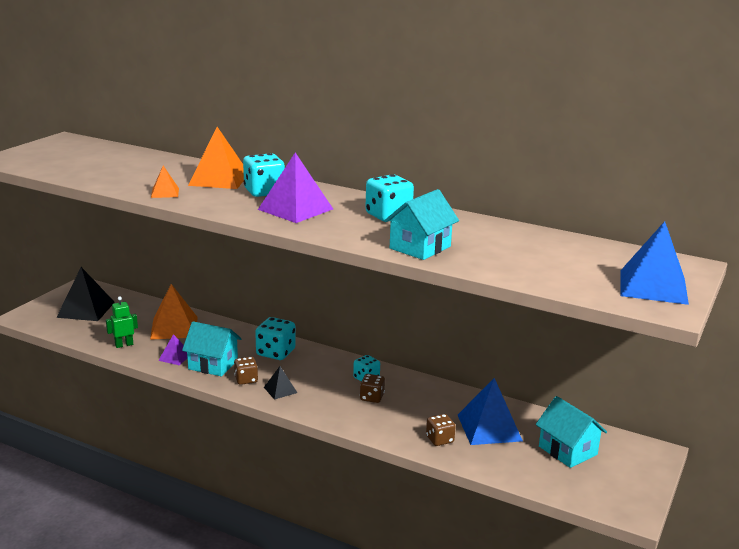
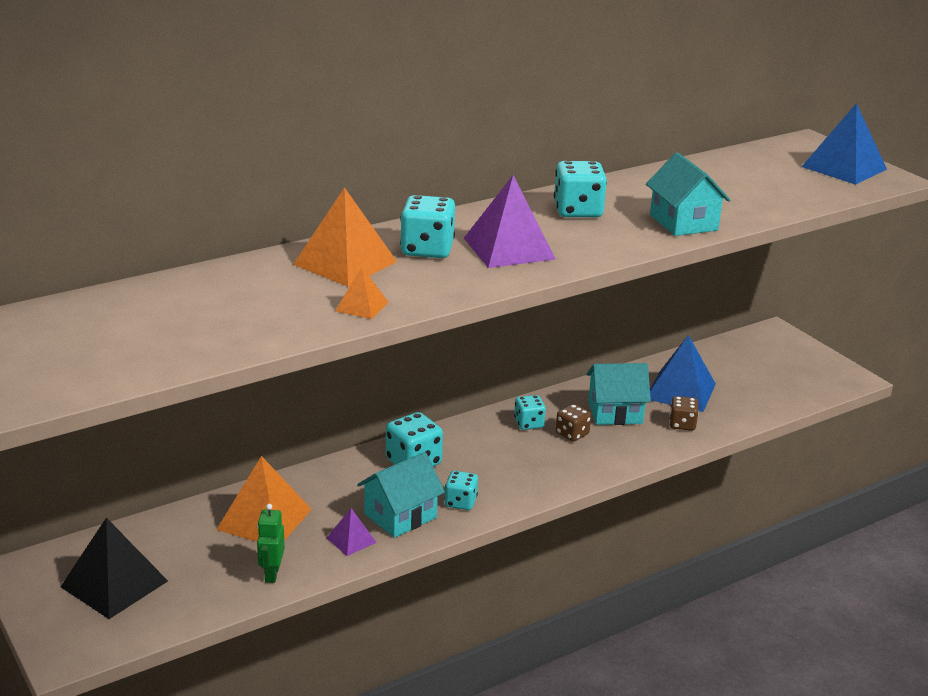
camera: 60 degrees left, 5 degrees up
brown dice [234,357,258,385] -> turquoise dice [445,471,478,510]
black pyramid [264,366,297,400] -> none
turquoise house [536,396,607,468] -> turquoise house moved to [586,363,651,425]

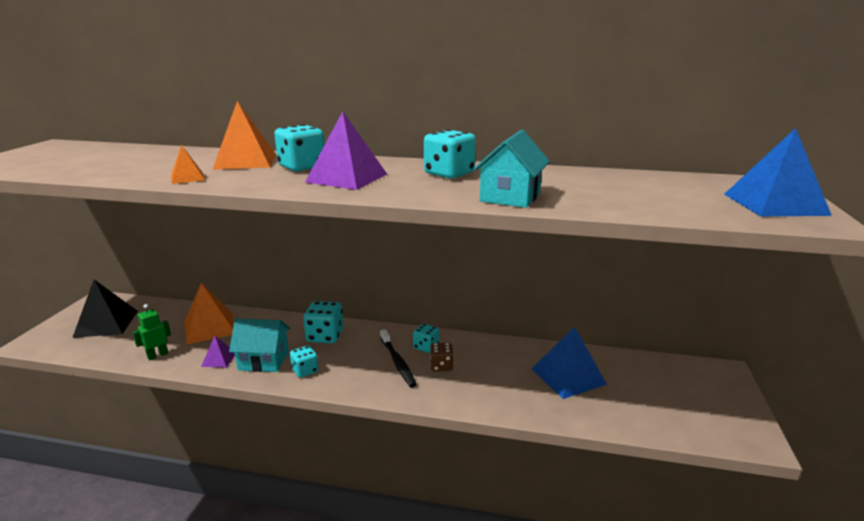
camera: 45 degrees right, 5 degrees down
turquoise house [586,363,651,425] -> none
brown dice [669,396,699,431] -> none
none -> black toothbrush [380,329,417,388]

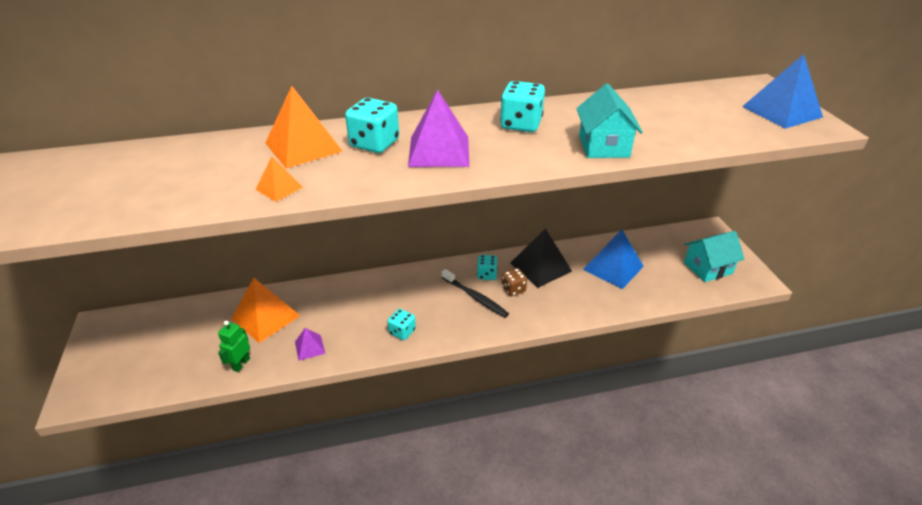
camera: 25 degrees left, 15 degrees up
black pyramid [72,280,138,338] -> black pyramid moved to [511,228,572,288]
turquoise house [229,319,290,372] -> turquoise house moved to [684,231,744,282]
turquoise dice [303,301,344,343] -> none

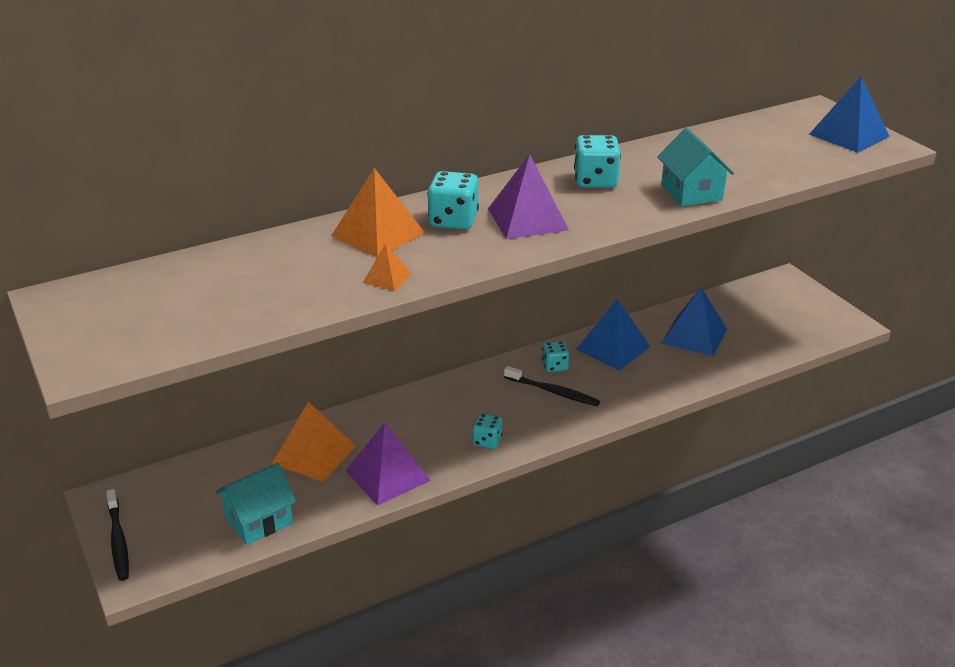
camera: 15 degrees left, 5 degrees down
green robot [218,321,250,372] -> none
purple pyramid [295,328,325,361] -> purple pyramid [346,422,431,506], size x1.95
brown dice [502,268,527,296] -> none
black pyramid [511,228,572,288] -> blue pyramid [576,299,650,370]
turquoise house [684,231,744,282] -> turquoise house moved to [215,463,296,545]
none -> black toothbrush [106,489,129,581]

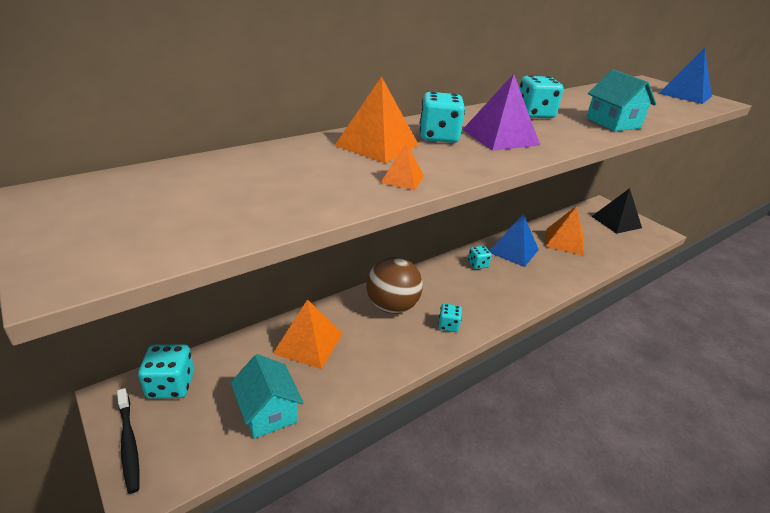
camera: 10 degrees left, 0 degrees up
turquoise house [215,463,296,545] -> turquoise house turned 75 degrees counterclockwise [231,354,304,439]
purple pyramid [346,422,431,506] -> none
black toothbrush [504,366,600,406] -> none
blue pyramid [662,287,727,356] -> orange pyramid [545,206,584,255]
none -> turquoise dice [138,344,194,399]
none -> brown ball [366,257,423,314]
none -> black pyramid [591,188,642,234]

